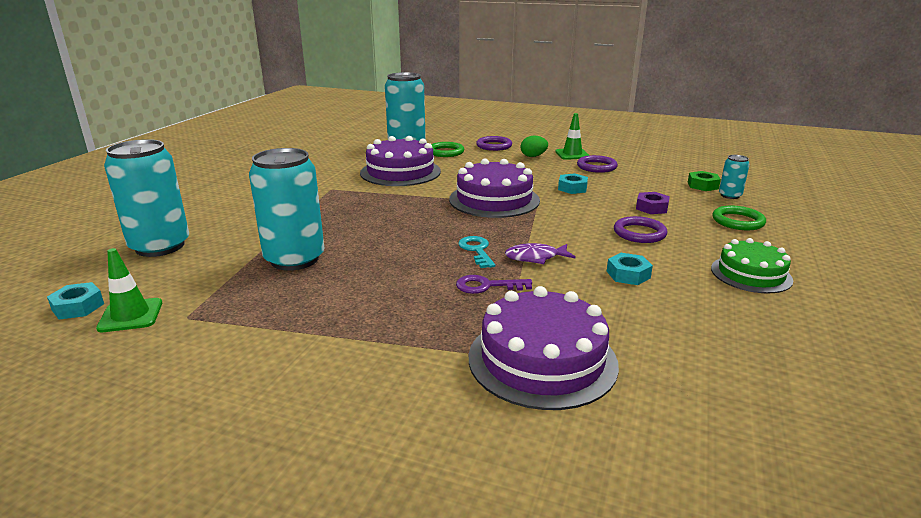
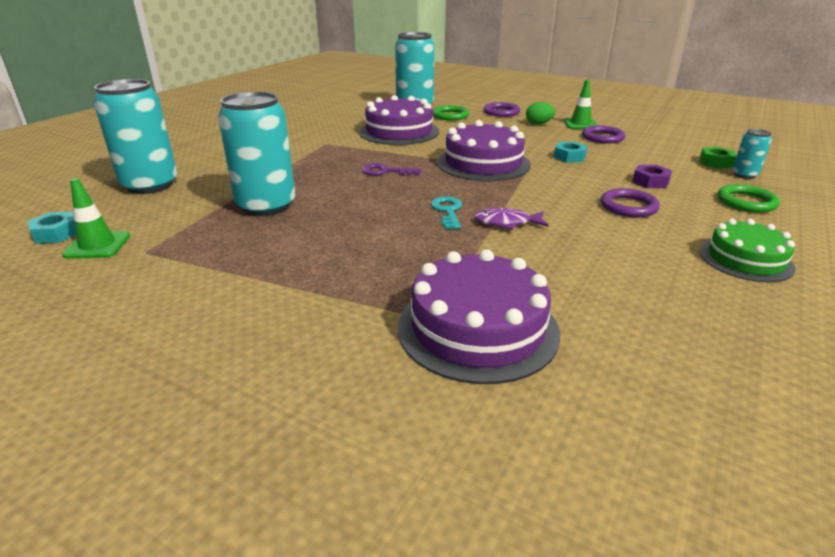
camera: 10 degrees right, 5 degrees up
purple key [456,275,532,294] -> purple key moved to [361,163,422,176]
turquoise nut [607,253,653,285] -> none

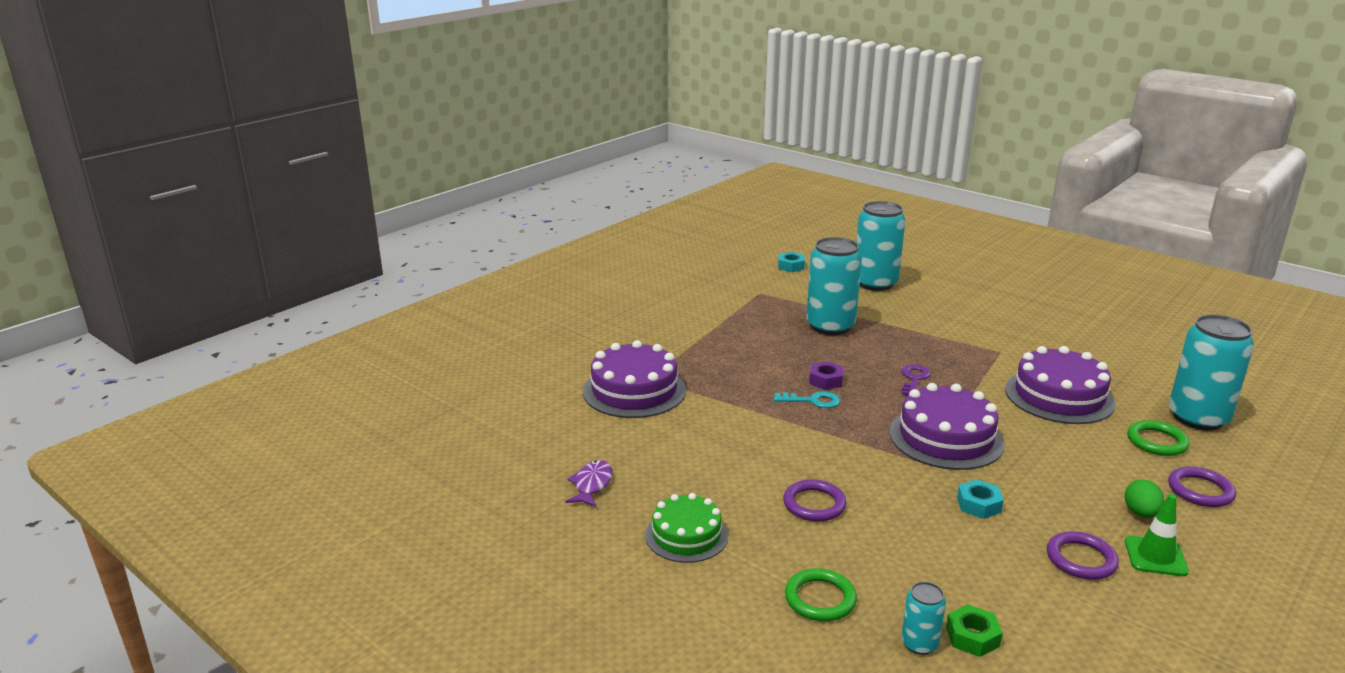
camera: 100 degrees right, 5 degrees down
green traffic cone [62,178,130,259] -> none
purple fish [474,207,549,230] -> purple fish moved to [565,460,613,507]
purple nut [632,165,672,188] -> purple nut moved to [809,361,844,390]

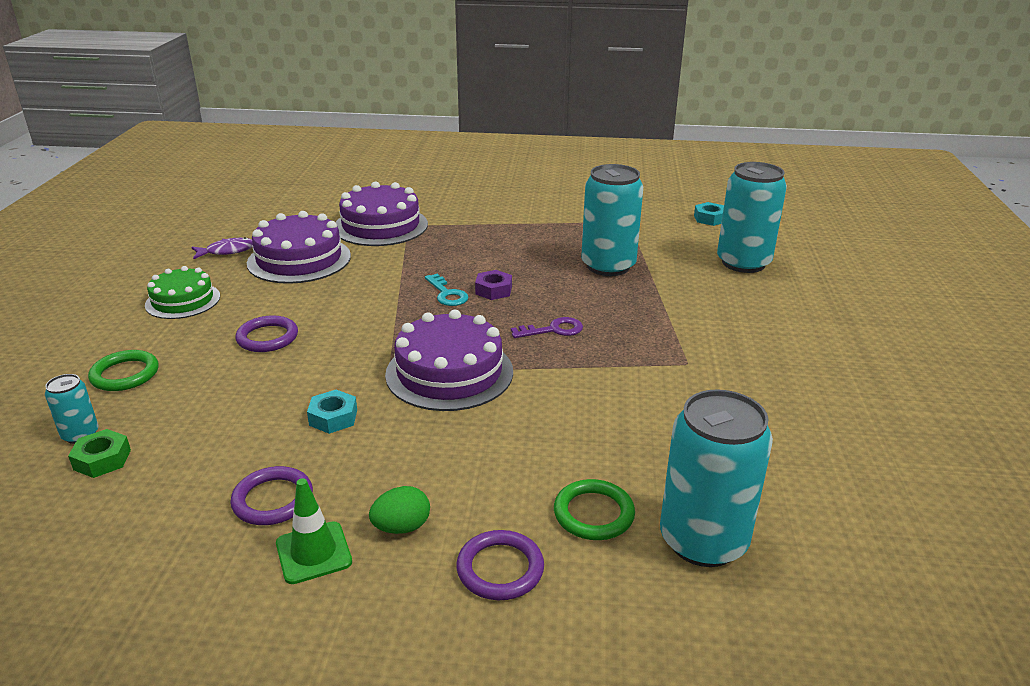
camera: 55 degrees right, 5 degrees up
purple cake [1005,346,1116,424] -> purple cake moved to [247,211,351,284]

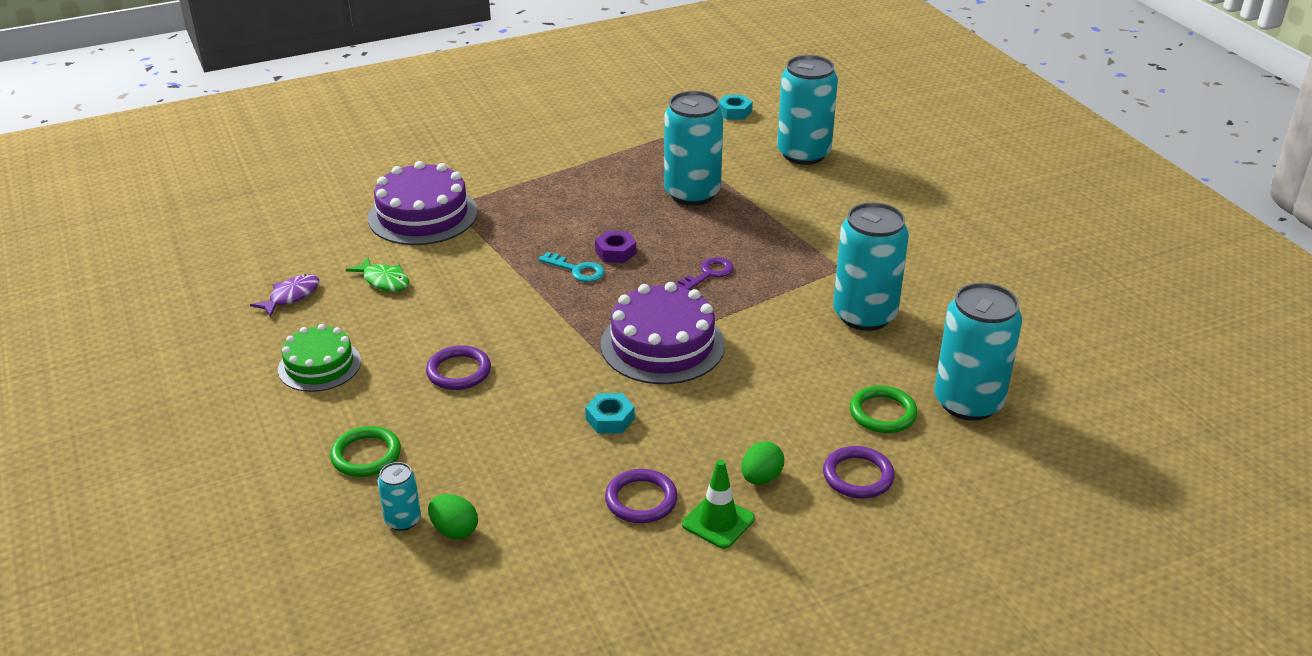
camera: 30 degrees left, 5 degrees up
green nut [68,429,131,478] -> green egg [428,494,478,539]
purple cake [247,211,351,284] -> green fish [346,257,409,292]
none -> turquoise can [833,202,909,331]

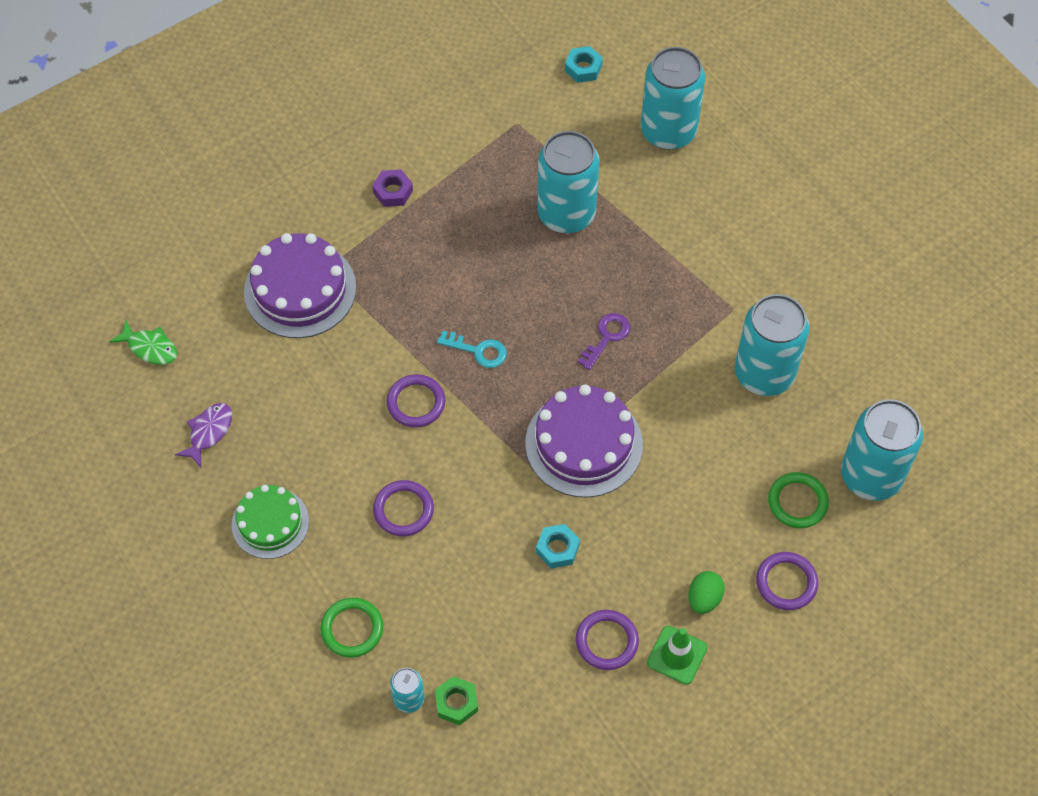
camera: 10 degrees left, 25 degrees up
green fish [346,257,409,292] -> green fish moved to [110,320,177,365]
green egg [428,494,478,539] -> green nut [435,676,478,725]
purple nut [595,231,636,263] -> purple nut moved to [372,169,413,207]
none -> purple ring [387,374,445,428]

